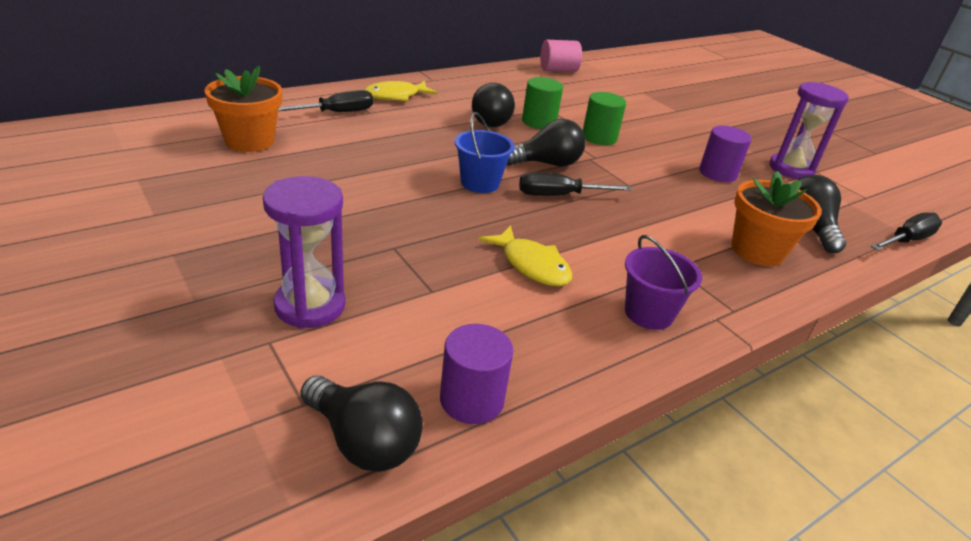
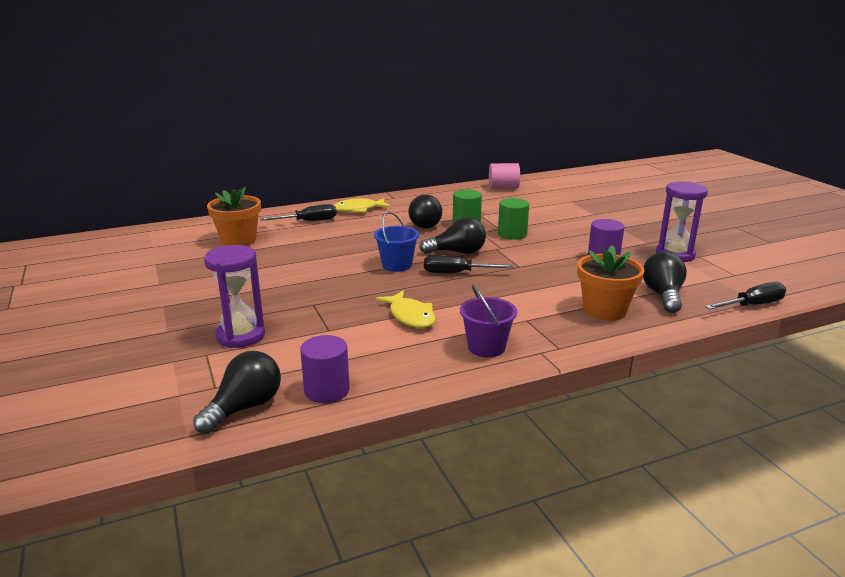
camera: 15 degrees right, 10 degrees down
black light bulb [300,376,423,472] -> black light bulb turned 105 degrees counterclockwise [193,351,281,434]

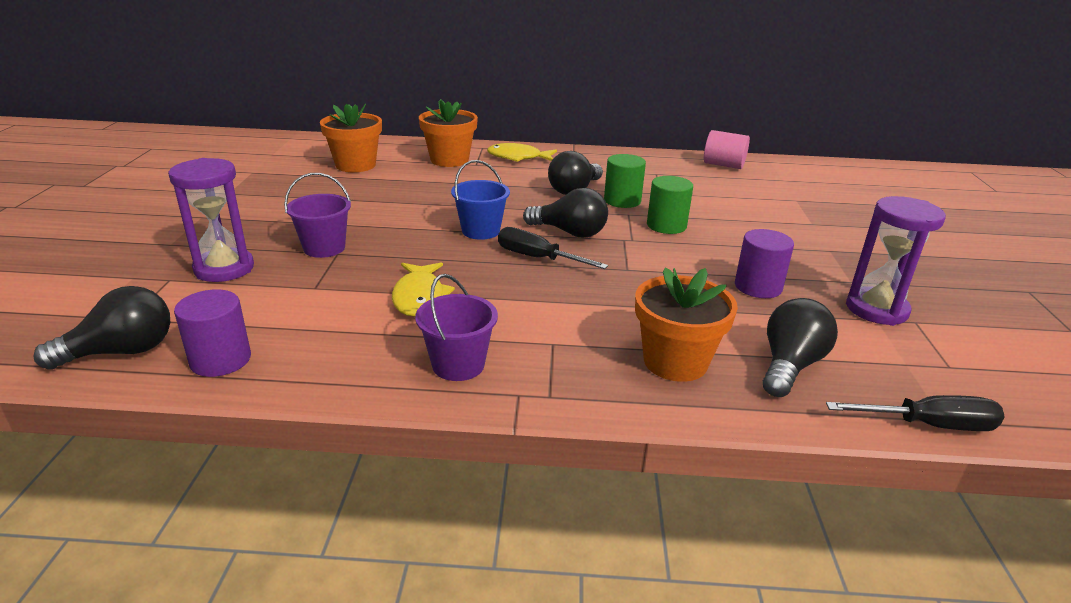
camera: 25 degrees right, 5 degrees up
black screwdriver [260,204,337,221] -> orange flower pot [419,99,478,167]
none -> purple bucket [284,173,351,258]

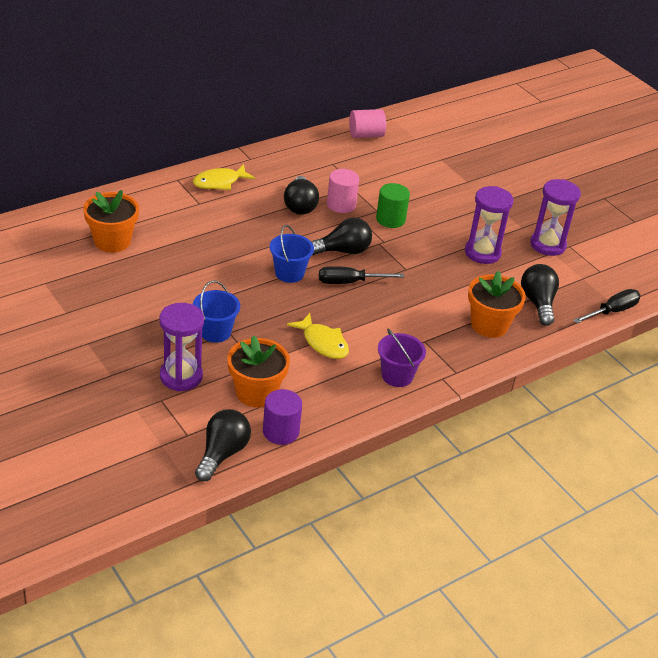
camera: 40 degrees left, 10 degrees up
purple bucket [284,173,351,258] -> blue bucket [193,280,240,343]
orange flower pot [419,99,478,167] -> orange flower pot moved to [227,335,290,407]
green cylinder [604,154,646,208] -> pink cylinder [327,169,359,213]
purple cylinder [735,229,794,298] -> purple hourglass [465,186,514,264]

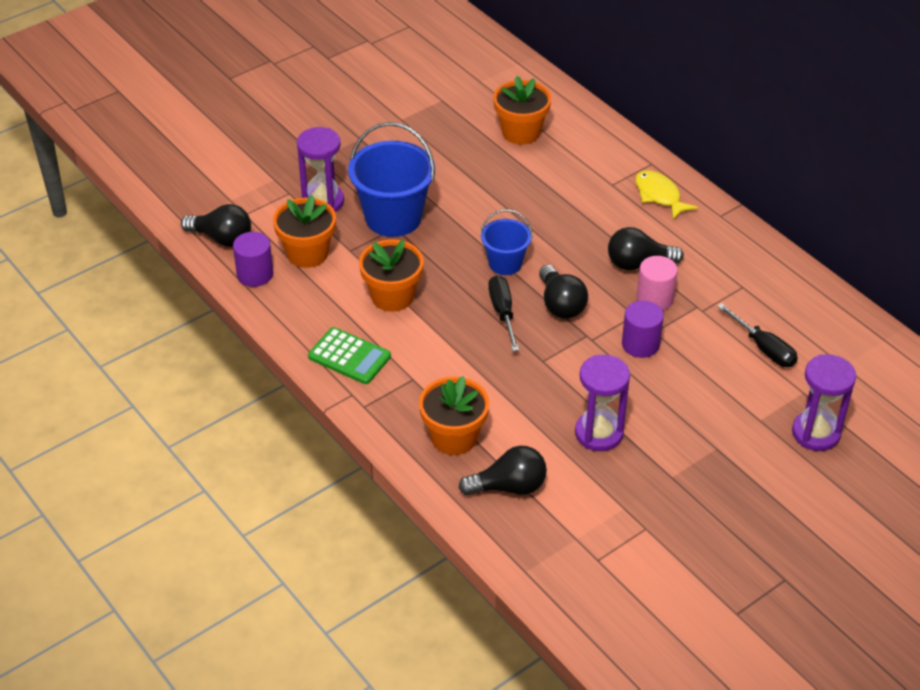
camera: 90 degrees right, 5 degrees up
blue bucket [193,280,240,343] -> blue bucket [348,122,435,237], size x1.75
yellow fish [287,313,349,359] -> orange flower pot [359,239,424,312]
pink cylinder [349,109,386,138] -> none
green cylinder [376,183,410,228] -> purple cylinder [622,301,664,358]
purple bucket [378,329,426,387] -> green calculator [308,327,391,384]
purple hourglass [530,179,581,256] -> purple hourglass moved to [792,354,856,451]
black screwdriver [573,289,641,323] -> black screwdriver moved to [717,303,798,367]

